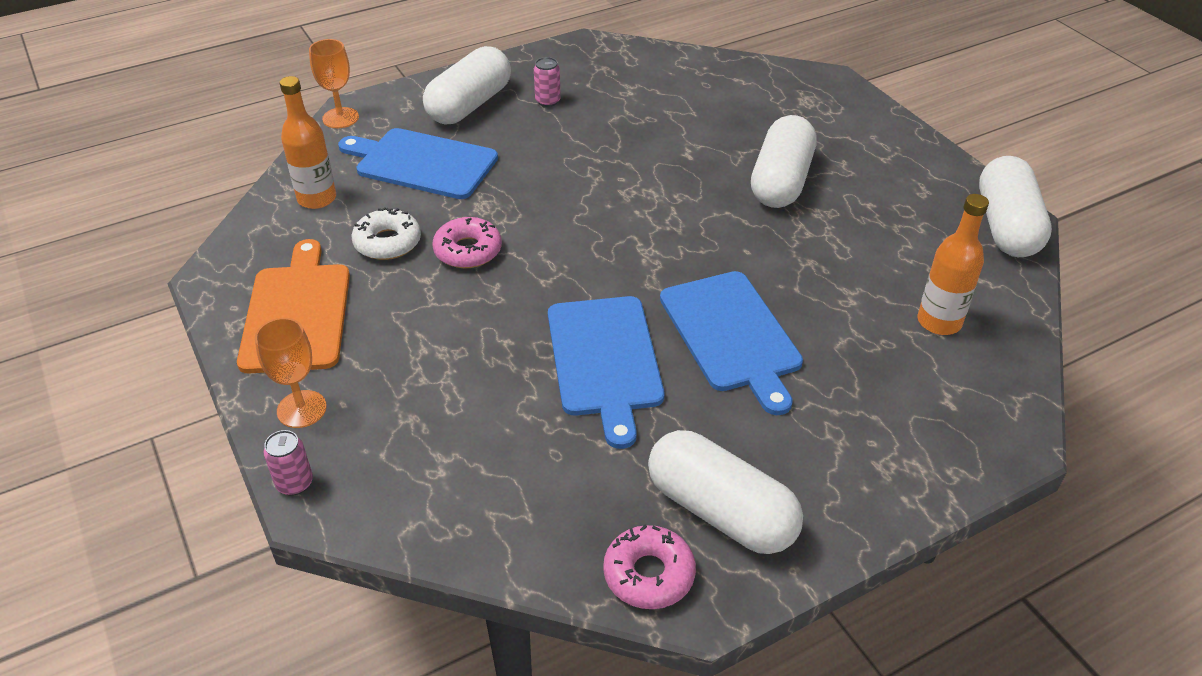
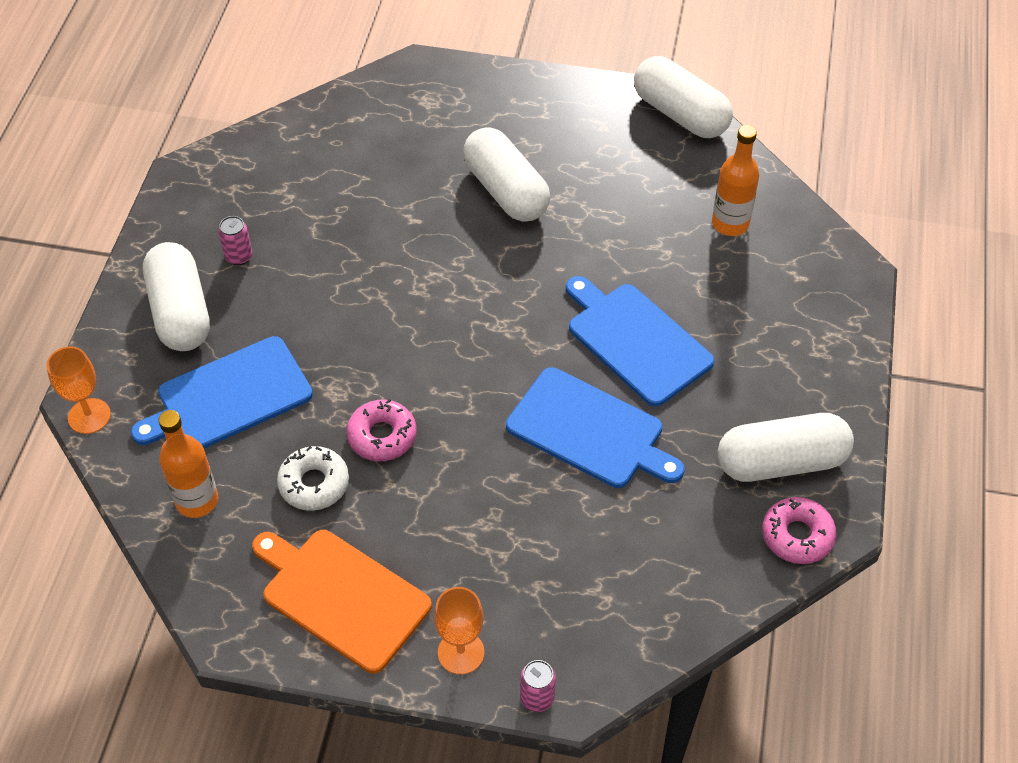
camera: 50 degrees left, 10 degrees up
blue cutting board [660,271,803,415] -> blue cutting board turned 150 degrees counterclockwise [566,276,714,406]

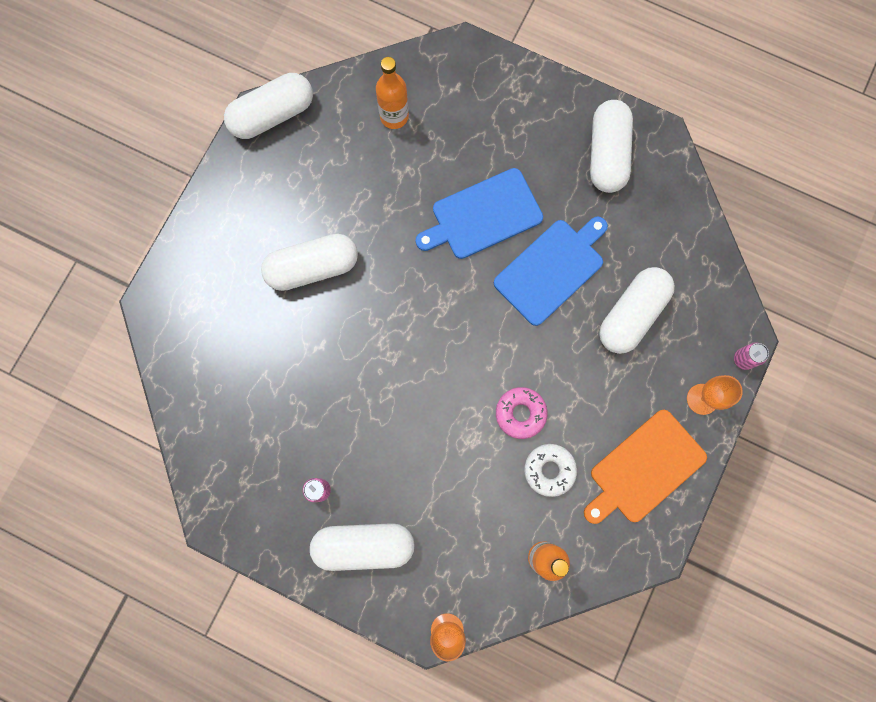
camera: 75 degrees left, 25 degrees up
blue cutting board [131,336,313,449] -> none
pink donut [762,497,836,564] -> none
none -> white capsule [599,267,675,354]

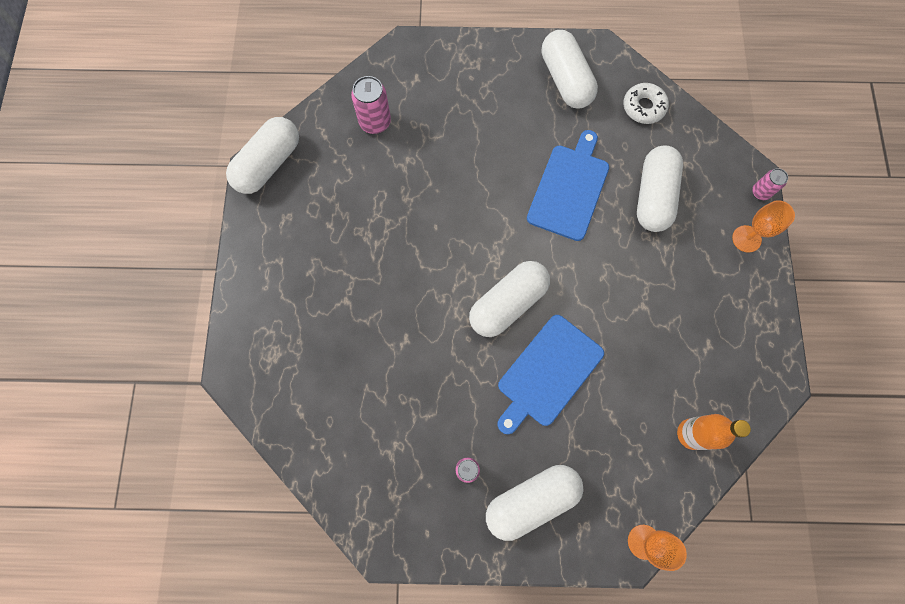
camera: 25 degrees left, 5 degrees down
white capsule [261,234,358,291] -> white capsule moved to [469,261,550,337]
orange bottle [376,57,409,129] -> pink can [351,76,391,134]
blue cutting board [416,168,543,259] -> blue cutting board moved to [497,315,604,434]
pink donut [496,387,548,439] -> none
white donut [524,444,577,497] -> white donut moved to [623,83,669,124]
orange cutting board [584,410,707,524] -> none

